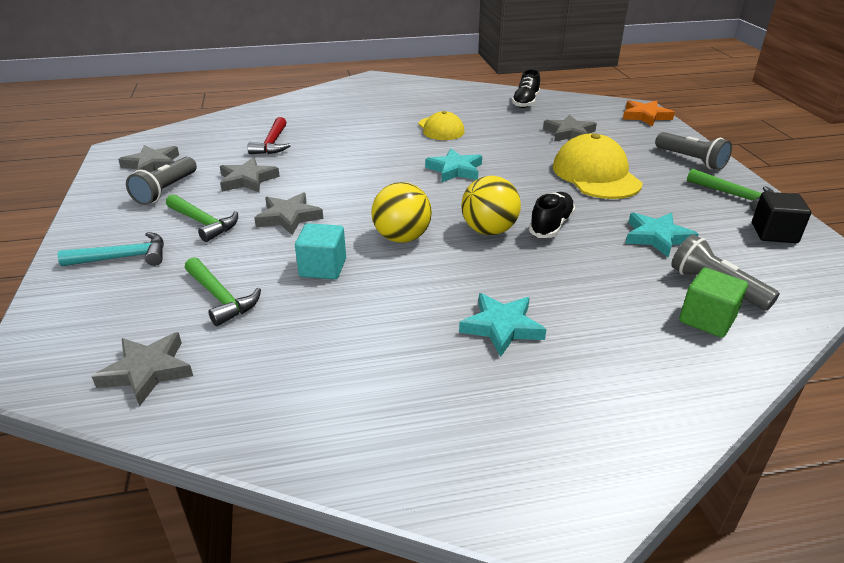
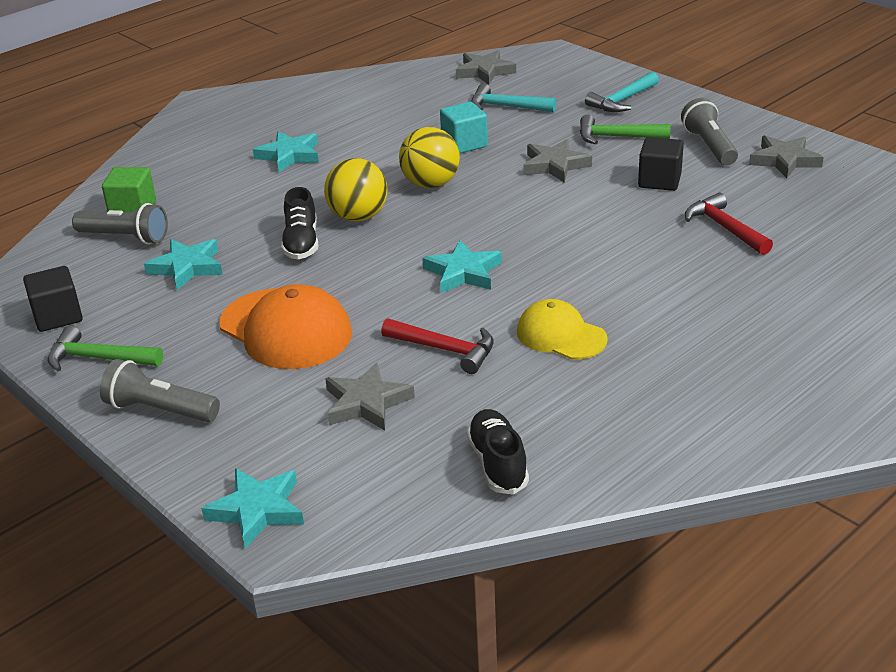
camera: 150 degrees right, 0 degrees up
green hammer [185,257,261,326] -> turquoise hammer [471,84,556,112]
grey star [220,157,280,193] -> black cube [638,137,684,191]
yellow cap [553,133,643,199] -> orange cap [219,284,352,369]
orange star [623,100,675,127] -> turquoise star [201,468,304,549]
none -> red hammer [381,318,494,374]

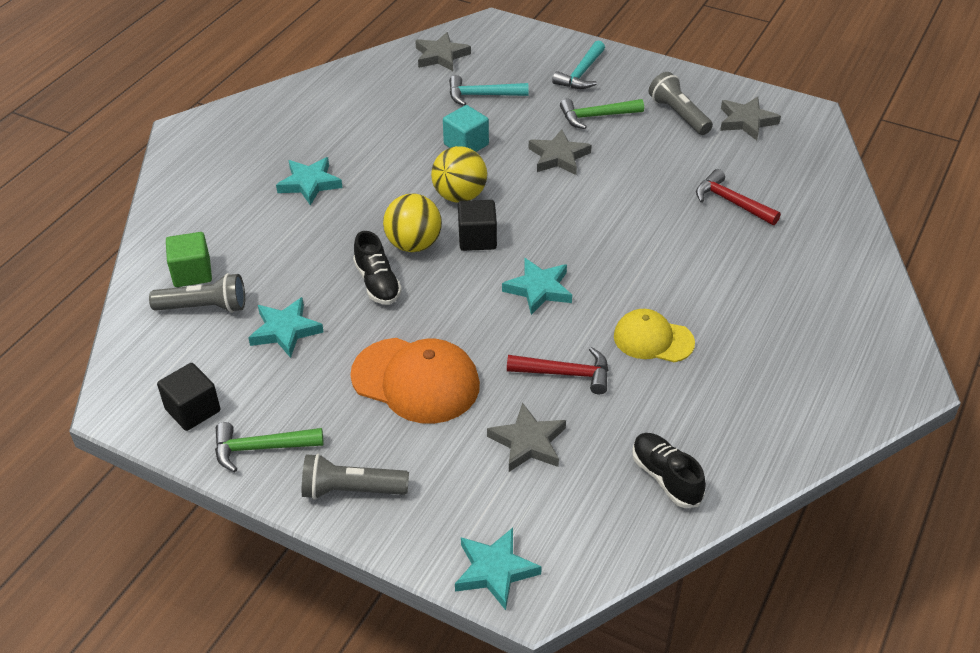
camera: 20 degrees left, 10 degrees up
black cube [638,137,684,191] -> black cube moved to [458,200,497,251]

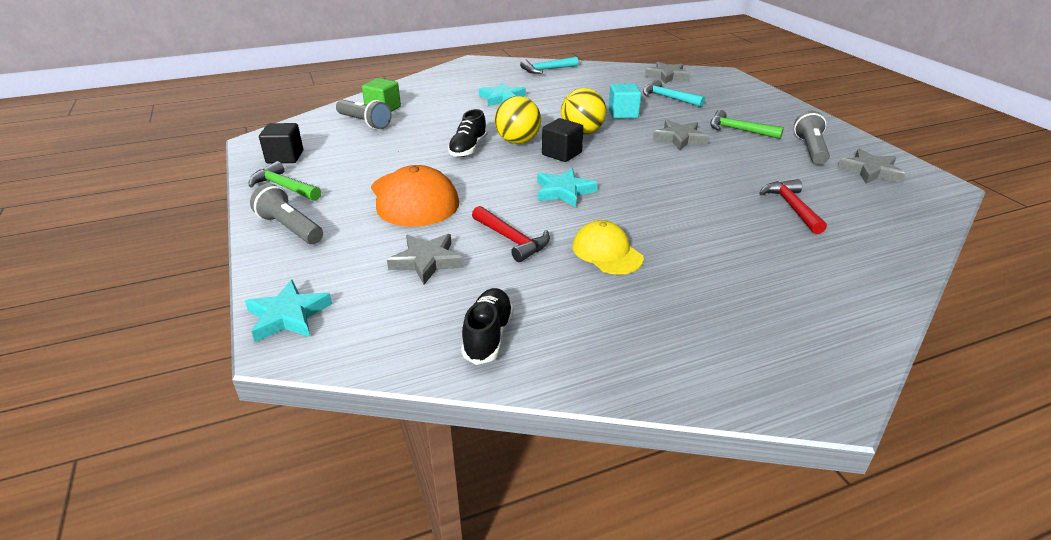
camera: 40 degrees right, 10 degrees down
turquoise star [248,297,324,358] -> none
turquoise hammer [552,41,605,89] -> turquoise hammer moved to [520,57,578,74]

